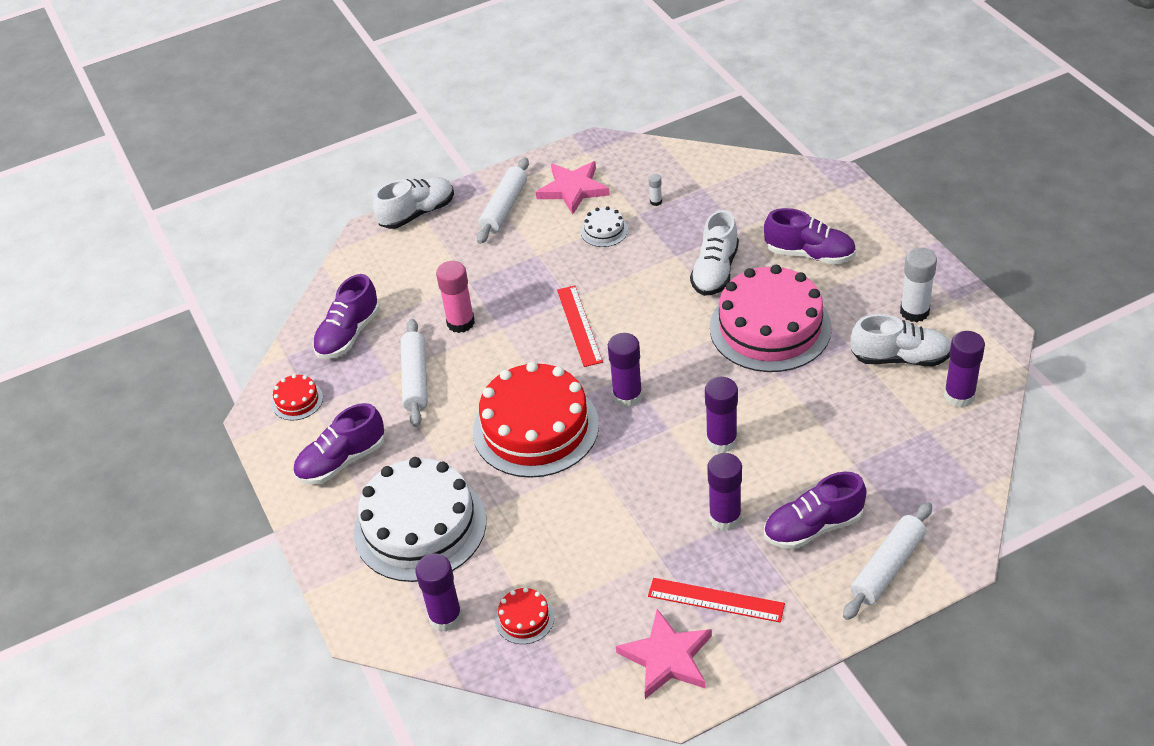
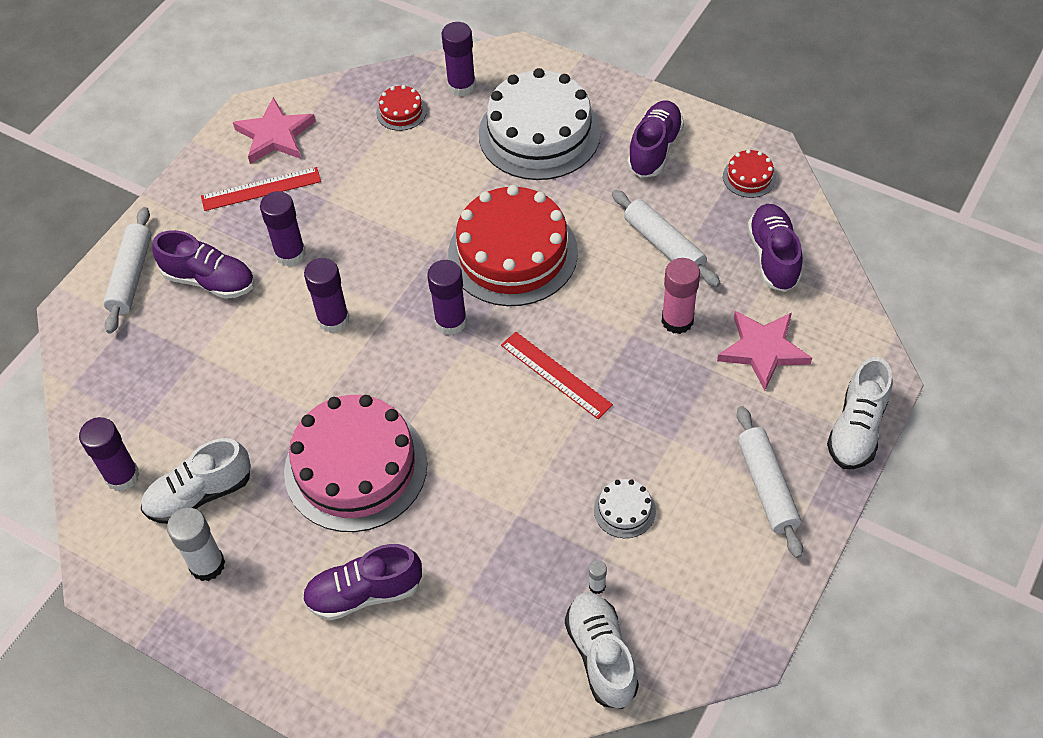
camera: 145 degrees right, 10 degrees up
pink star [536,161,610,215] -> pink star moved to [717,311,812,391]
white shoe [690,210,739,296] -> white shoe moved to [565,592,639,709]
purple shoe [764,472,867,549] -> purple shoe turned 75 degrees clockwise [152,230,255,299]

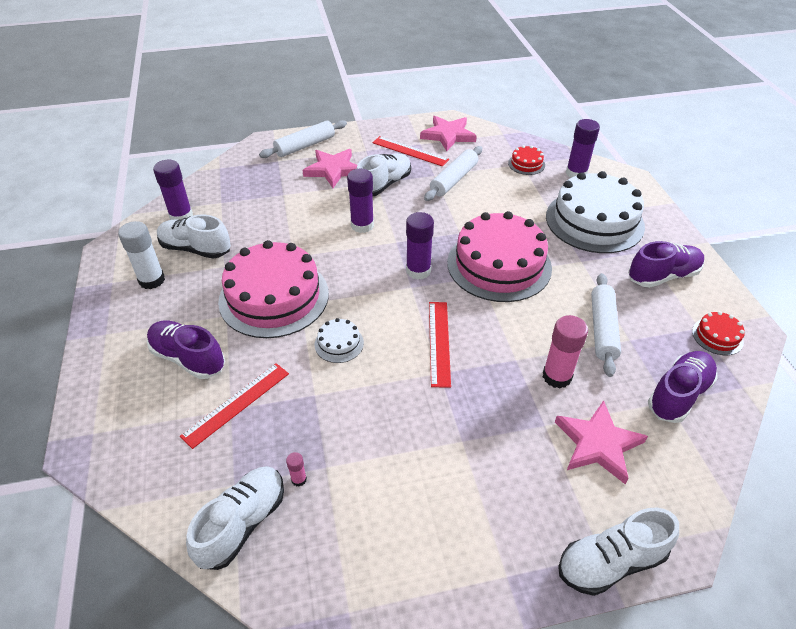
camera: 45 degrees right, 10 degrees down
purple shoe [152,230,255,299] -> pink star [302,149,357,188]
purple glue stick [260,191,306,267] -> white shoe [357,153,411,196]
red cake [448,185,578,306] -> pink cake [447,211,552,302]
white glue stick [589,560,607,594] -> pink glue stick [286,452,307,487]
white cake [594,479,656,538] -> white cake moved to [315,318,364,363]
white rolling pin [737,406,803,558] -> white rolling pin moved to [424,146,482,201]
none -> red ruler [180,363,289,449]

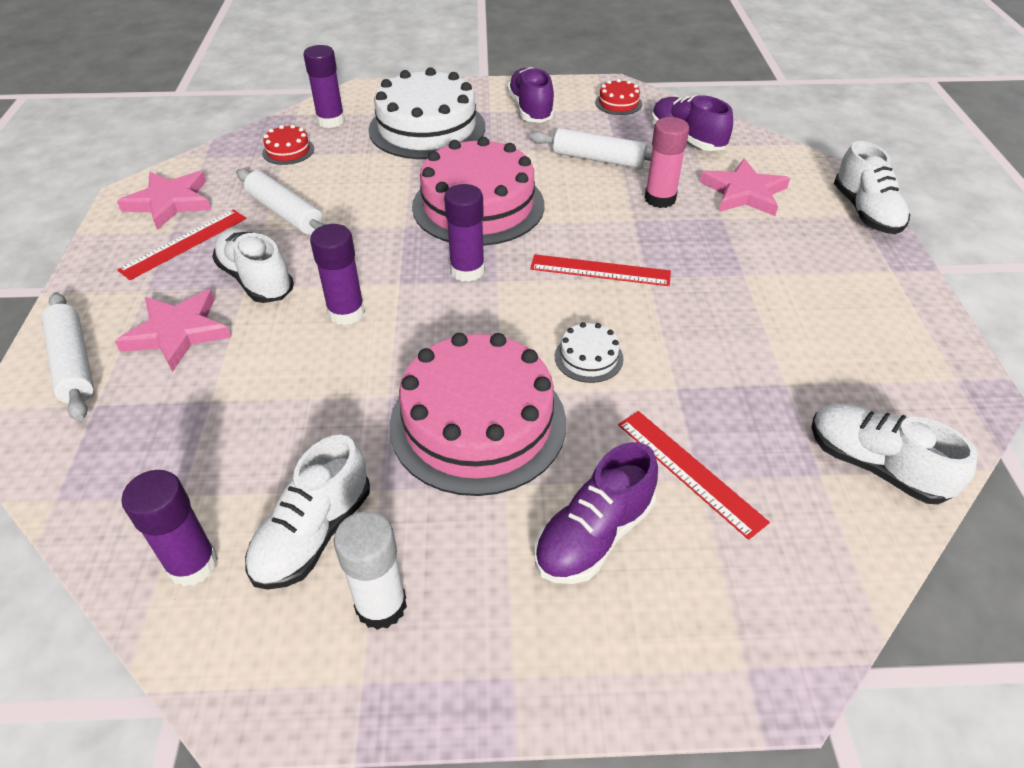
camera: 80 degrees left, 0 degrees up
pink glue stick [286,452,307,487] -> none

